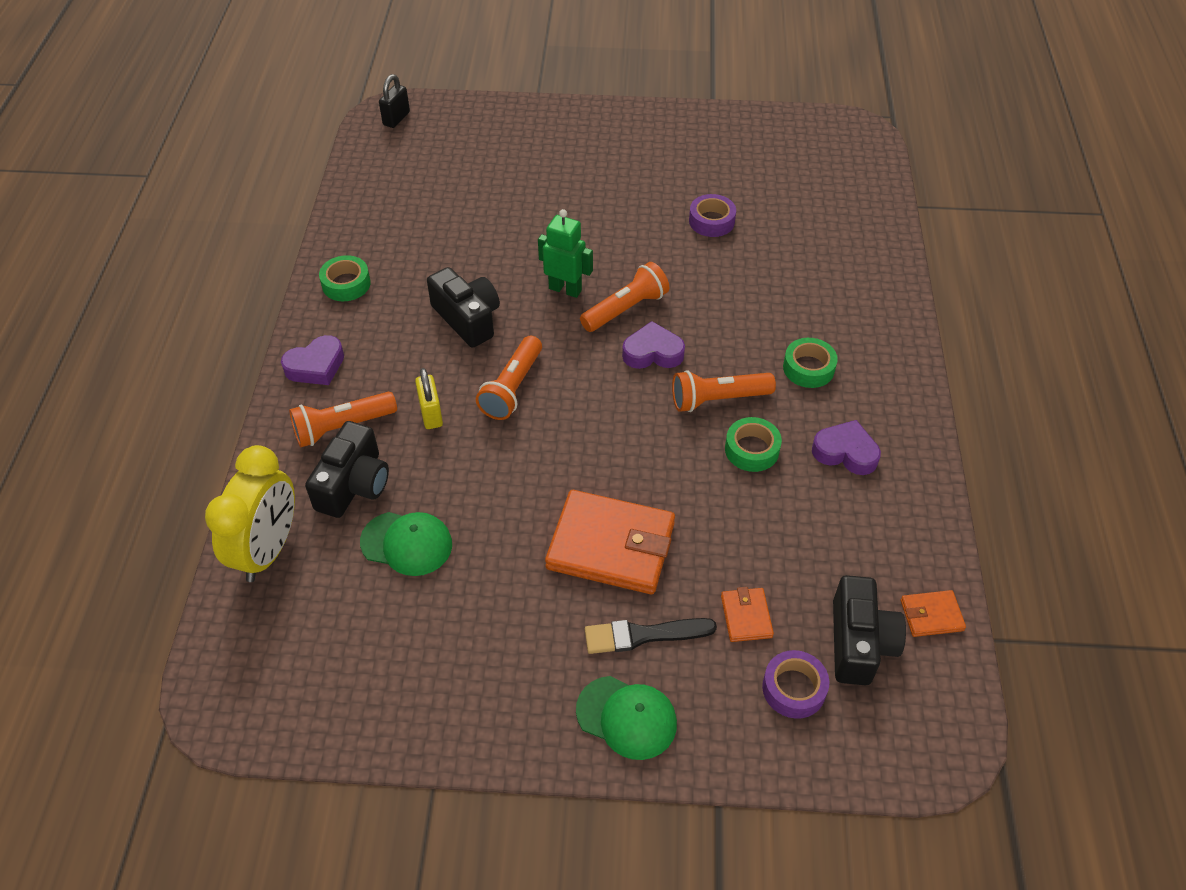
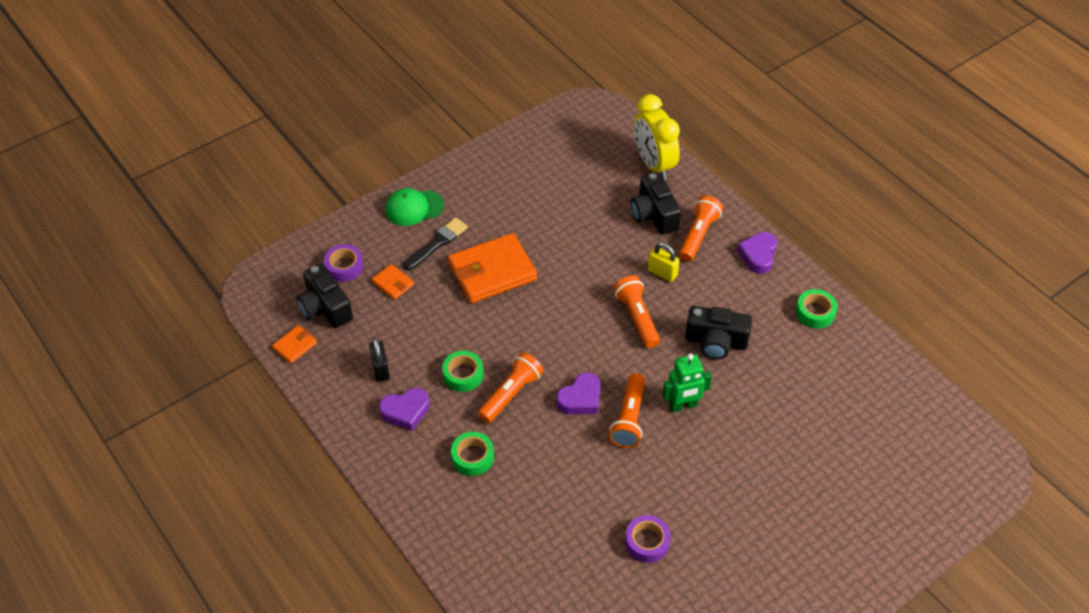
camera: 140 degrees right, 0 degrees up
green cap [360,512,452,576] -> none
black padlock [379,74,410,128] -> black padlock moved to [369,337,390,382]

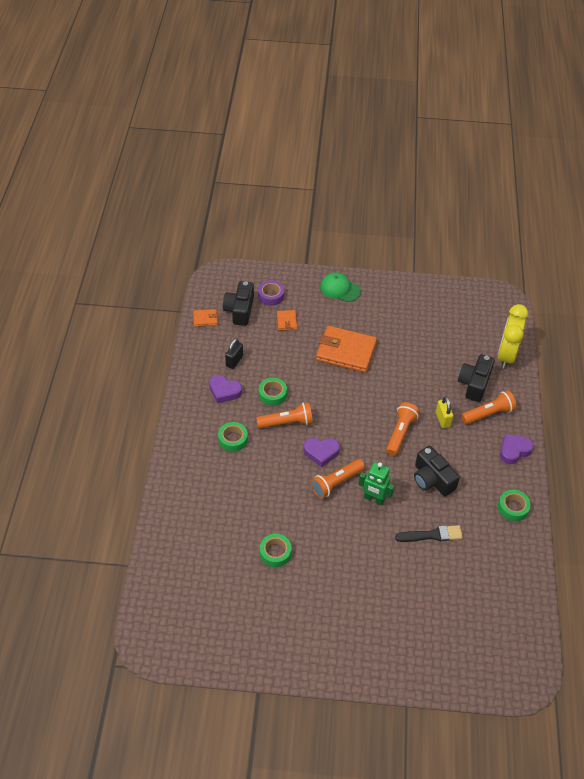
camera: 40 degrees right, 0 degrees up
black brush [403,217,468,270] -> black brush moved to [395,525,463,542]
purple tape [625,515,671,563] -> green tape [260,534,292,567]

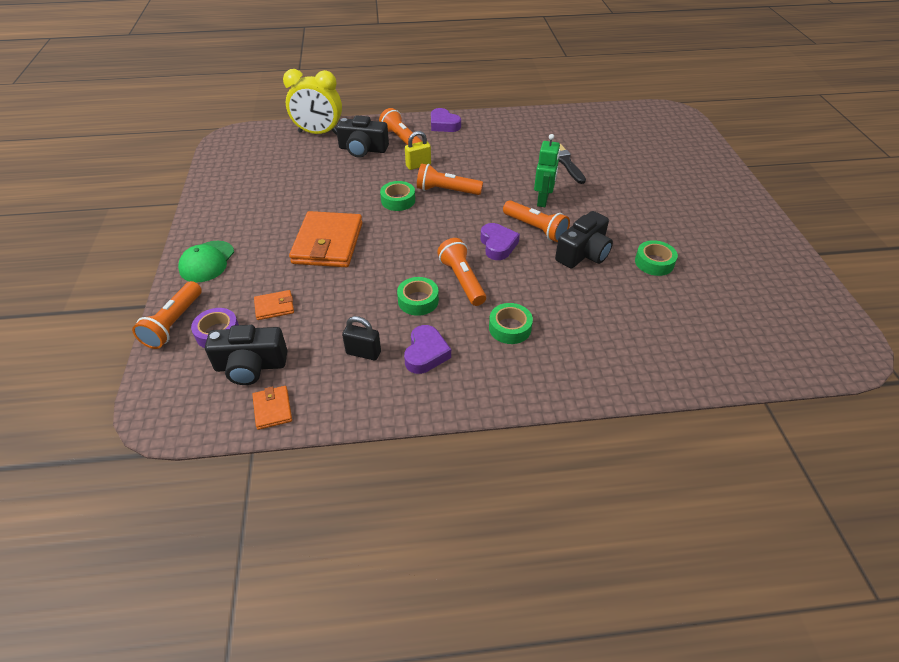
camera: 100 degrees left, 5 degrees down
black camera [414,446,460,496] -> black camera moved to [555,211,613,268]
green tape [498,490,531,521] -> green tape moved to [380,181,415,211]
none -> orange flashlight [132,281,202,349]

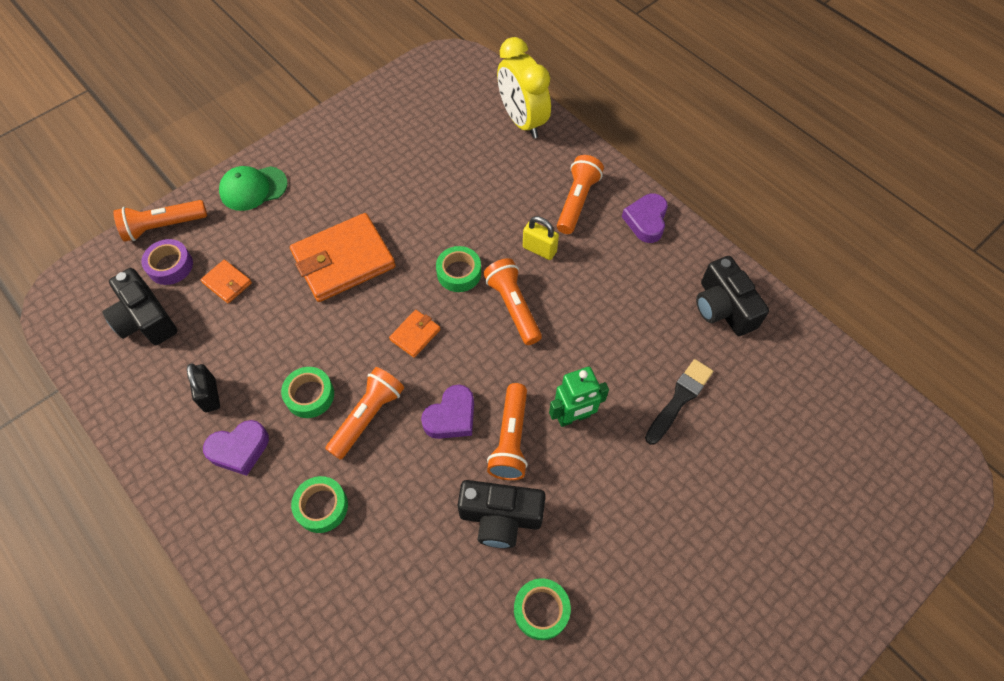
camera: 55 degrees right, 15 degrees up
orange wallet [252,386,292,430] -> orange wallet moved to [389,310,441,358]
black camera [336,115,389,158] -> black camera moved to [696,256,769,336]

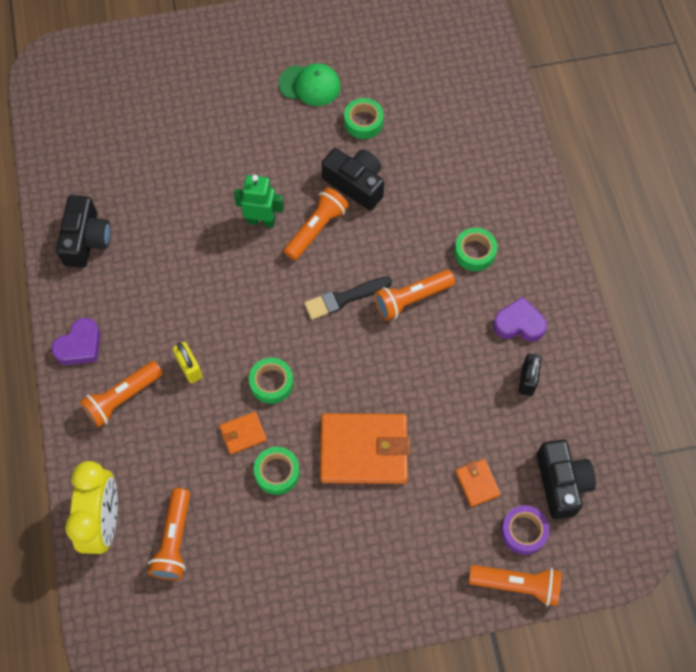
camera: 150 degrees left, 5 degrees up
green cap [219,166,288,211] -> green cap moved to [279,63,341,106]
green tape [281,367,334,418] -> green tape moved to [254,447,300,495]
orange wallet [389,310,441,358] -> orange wallet moved to [219,412,267,454]
purple heart [421,384,474,439] -> none
orange flashlight [483,258,542,345] -> orange flashlight moved to [148,488,190,580]
black brush [645,359,713,445] -> black brush moved to [304,277,392,320]

